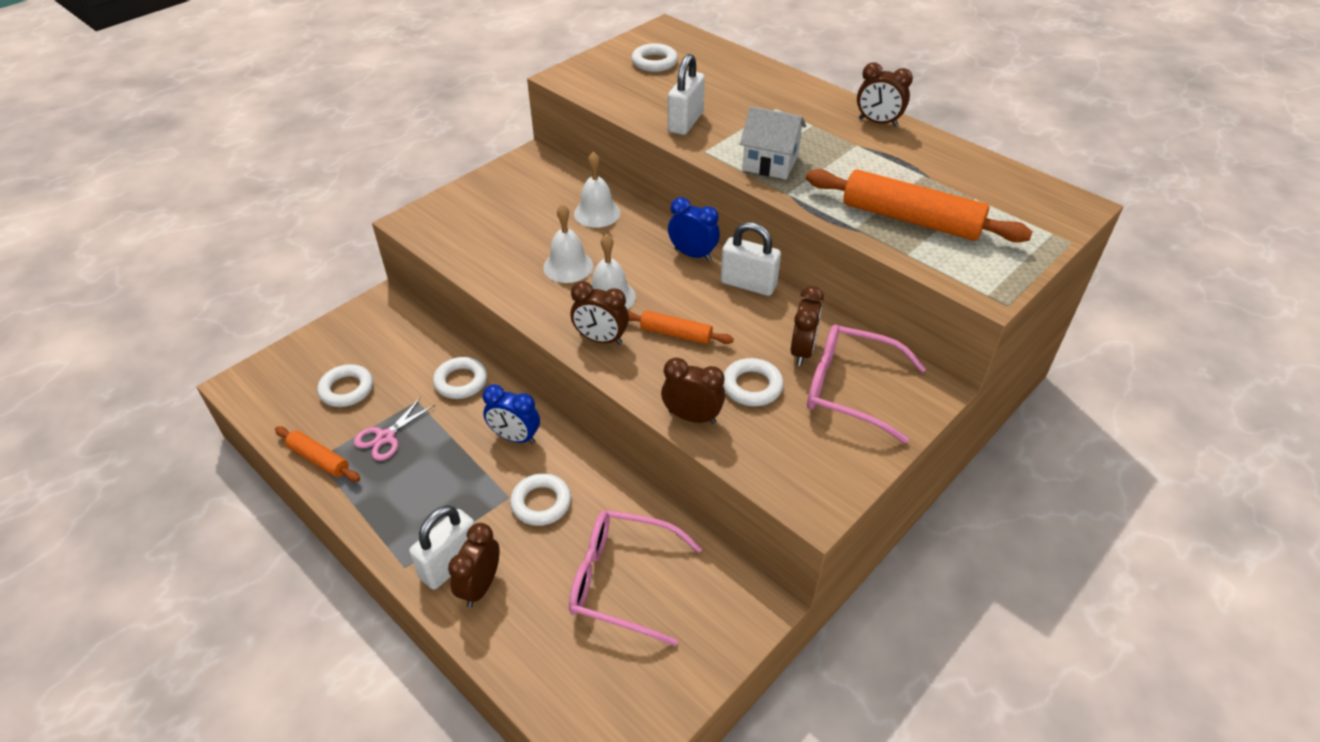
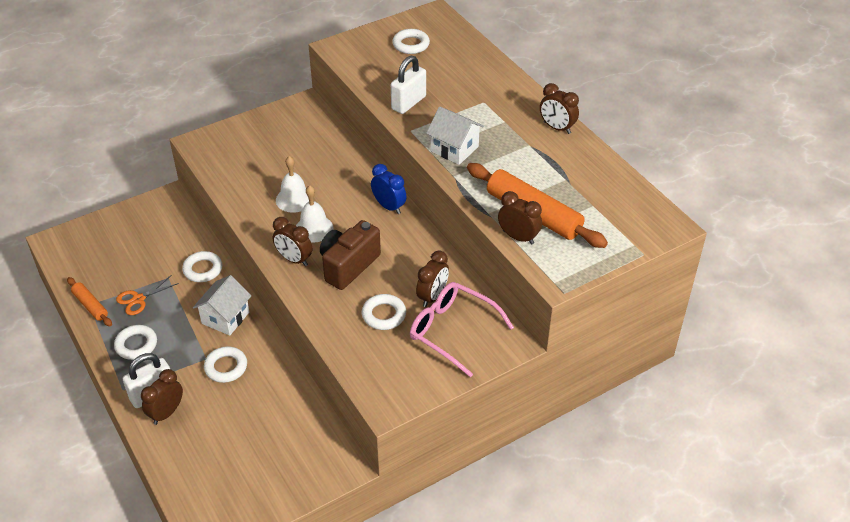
camera: 15 degrees right, 0 degrees up
white ring [317,364,373,407] -> white ring moved to [114,325,157,360]
pink scissors [354,397,435,461] -> orange scissors [116,275,179,315]
blue clock [483,384,540,444] -> white house [193,275,252,336]
pink glasses [569,510,702,646] -> none
white bell [574,152,621,228] -> none
orange rolling pin [628,311,734,344] -> brown camera [320,220,381,290]
brown clock [661,357,725,424] -> brown clock moved to [498,191,542,245]
white padlock [721,222,781,296] -> none

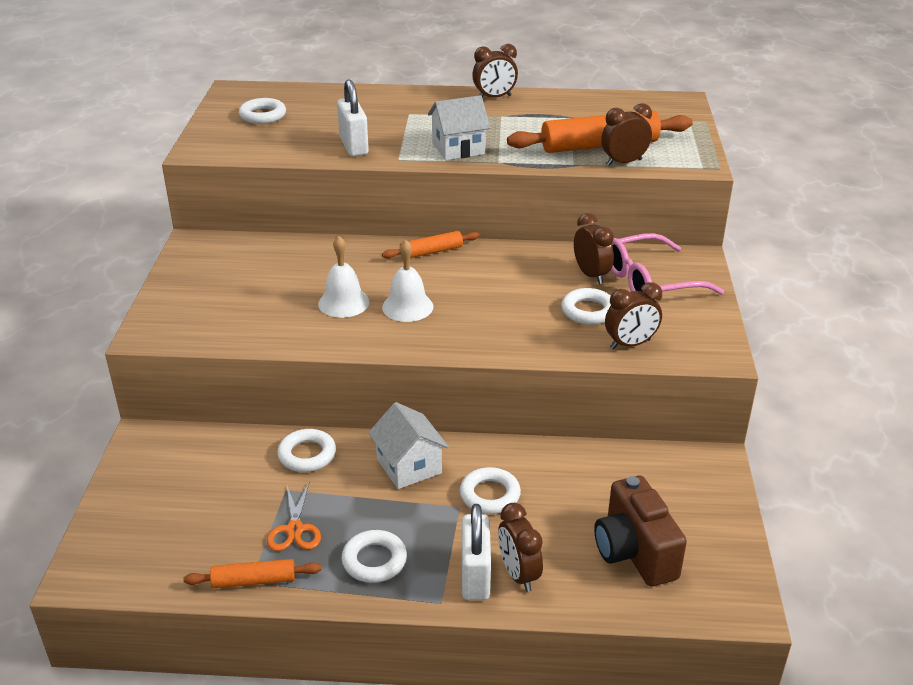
camera: 55 degrees left, 10 degrees down
brown clock [273,217,312,266] -> brown clock moved to [605,282,662,349]
brown camera [320,220,381,290] -> brown camera moved to [594,476,687,586]
blue clock [371,164,406,214] -> orange rolling pin [382,231,480,259]

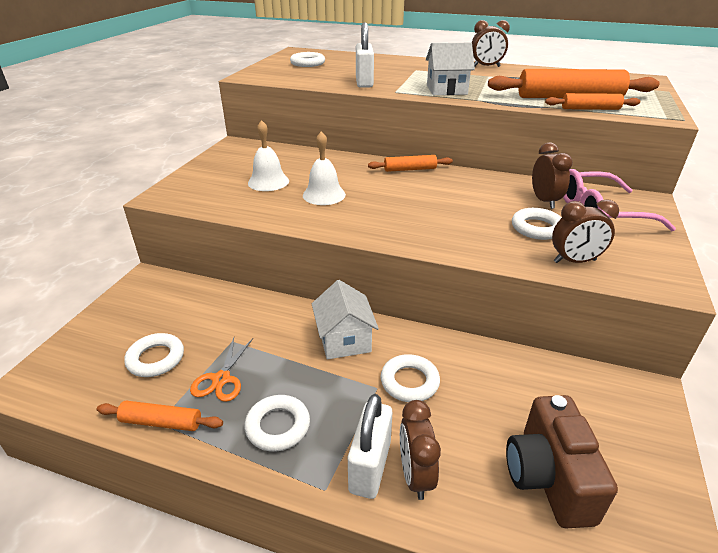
camera: 15 degrees right, 0 degrees up
white ring [277,429,336,472] -> white ring moved to [124,333,184,377]
white bell [382,240,433,322] -> white bell moved to [248,120,289,191]
brown clock [601,103,652,166] -> orange rolling pin [545,93,640,110]

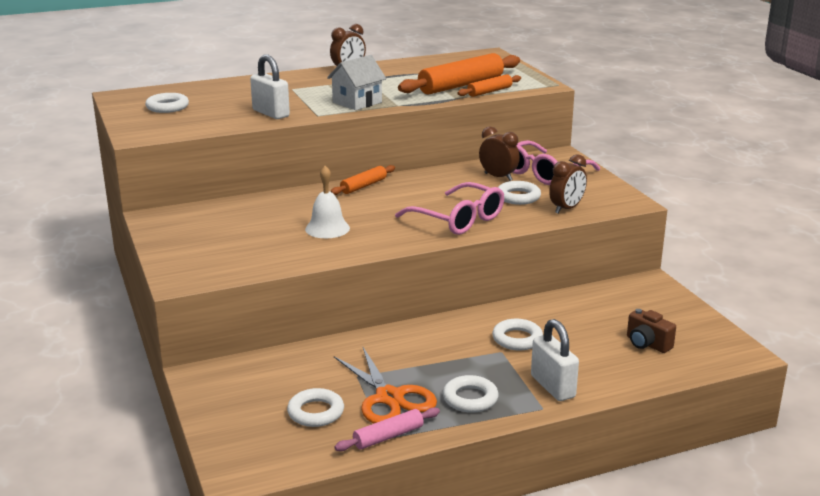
camera: 40 degrees left, 10 degrees down
orange rolling pin [97,401,223,431] -> pink rolling pin [334,407,440,451]
orange scissors [190,338,253,402] -> orange scissors [334,347,437,423], size x1.64
white bell [248,120,289,191] -> none
white house [312,280,379,359] -> none
brown clock [400,400,441,500] -> none
brown camera [506,395,618,528] -> brown camera [627,309,676,353], size x0.61
none -> pink glasses [395,182,504,235]

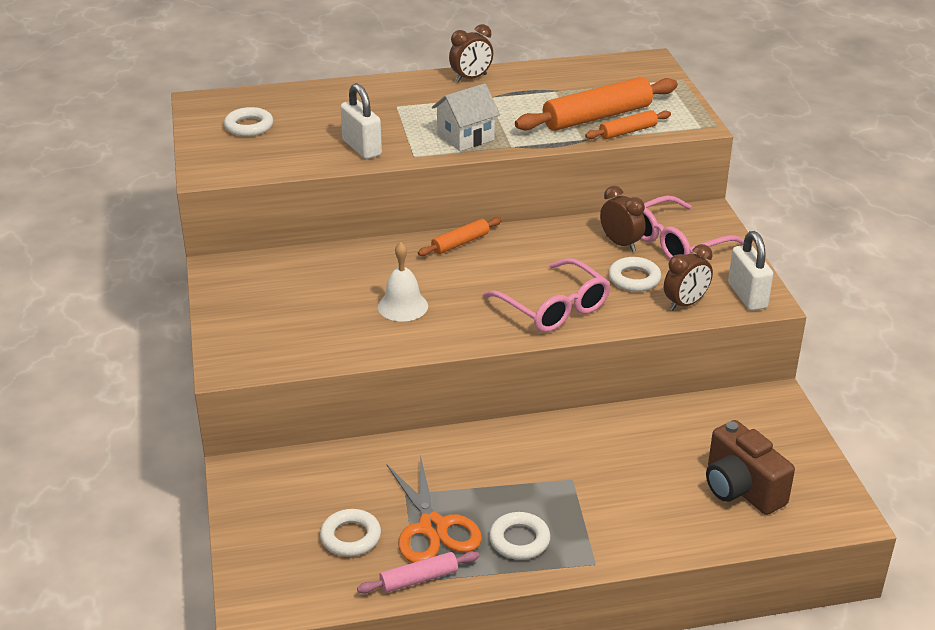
camera: 10 degrees right, 10 degrees up
white ring [492,319,543,350] -> none
white padlock [531,319,579,401] -> white padlock moved to [728,231,773,311]
brown camera [627,309,676,353] -> brown camera [706,420,795,515], size x1.65

